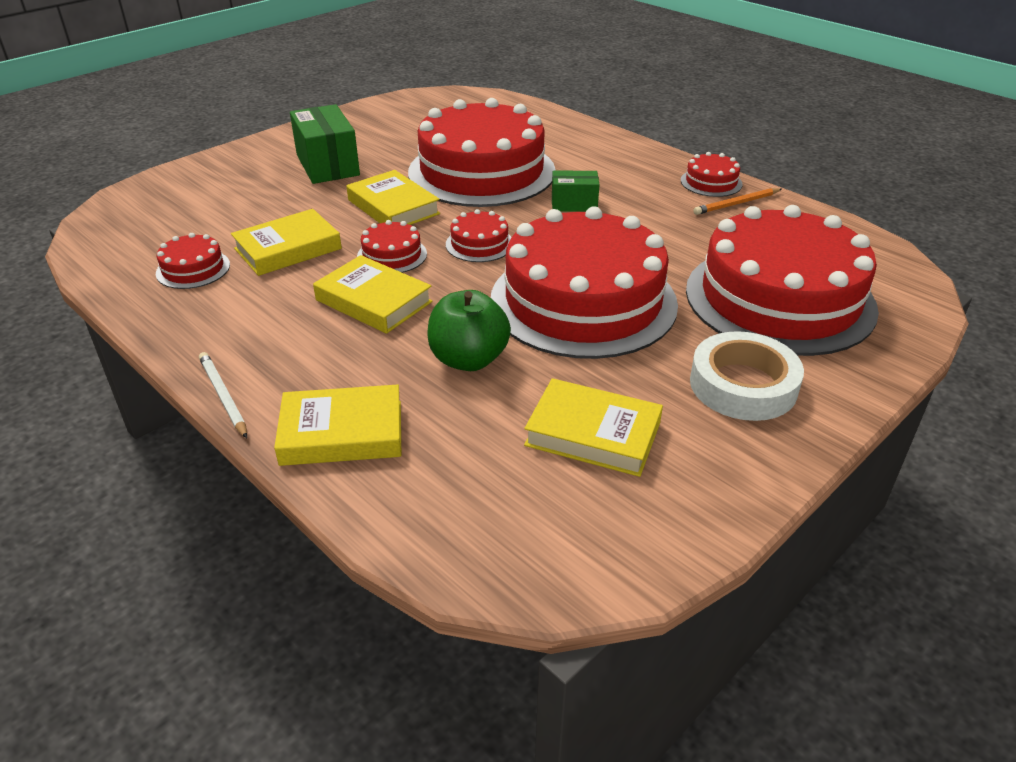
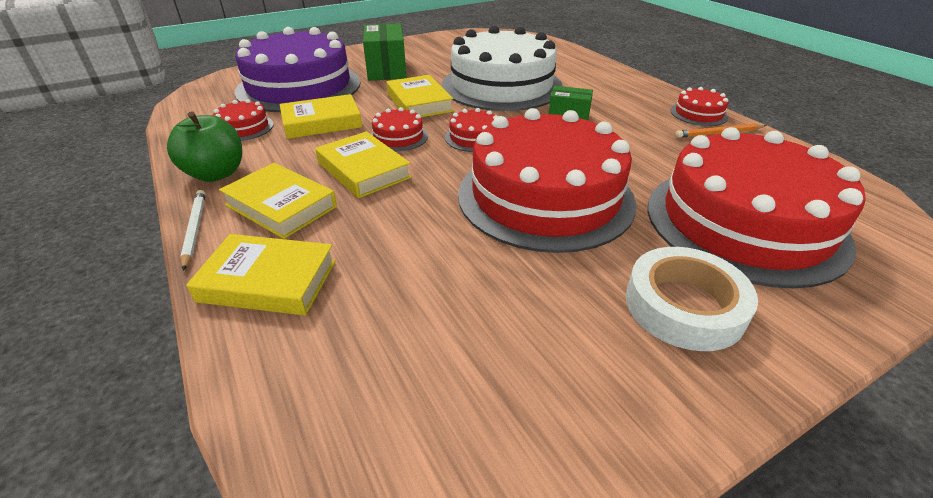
camera: 15 degrees right, 0 degrees up
red cake [408,98,556,207] -> white cake [442,26,563,111]
green apple [427,290,511,371] -> green apple moved to [167,111,242,182]
yellow book [524,378,663,477] -> yellow book moved to [219,163,337,239]
none -> purple cake [234,27,361,112]

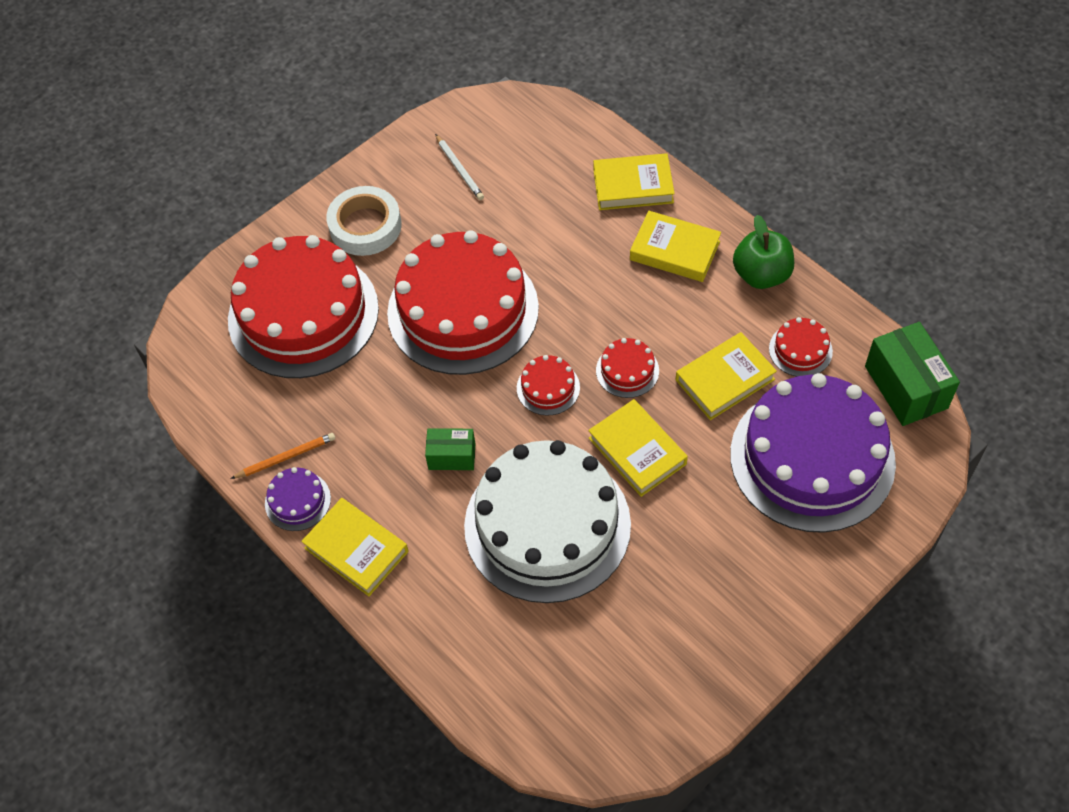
camera: 170 degrees right, 20 degrees up
white pencil [180,190,206,271] -> white pencil moved to [435,134,484,200]
yellow book [315,131,411,198] -> yellow book moved to [301,498,409,596]
green box [363,23,407,81] -> green box moved to [865,322,960,426]
red cake [670,87,729,126] -> purple cake [265,467,331,531]

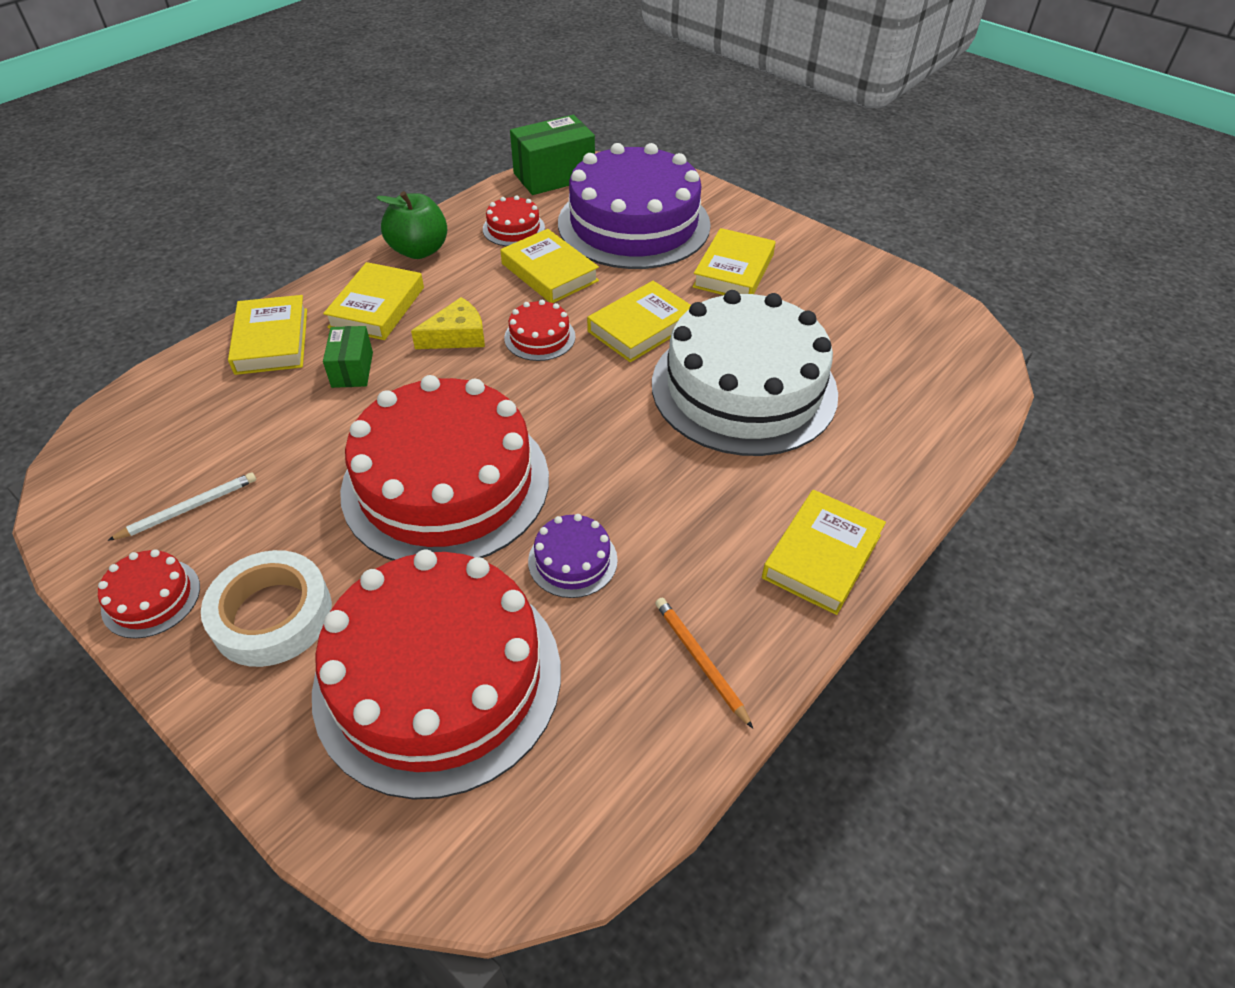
camera: 100 degrees left, 10 degrees down
purple cake [265,467,331,531] -> purple cake moved to [528,514,618,598]
green box [425,428,475,470] -> green box moved to [323,326,373,388]
red cake [517,355,580,416] -> red cake moved to [98,549,200,639]
none -> yellow cheese [411,297,485,349]
none -> yellow book [692,228,776,295]

